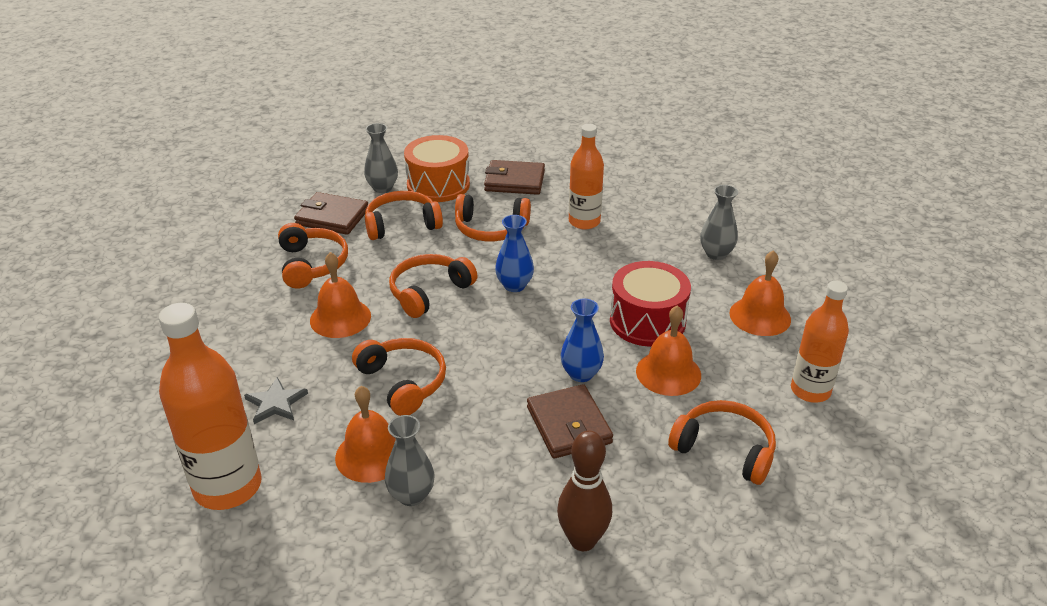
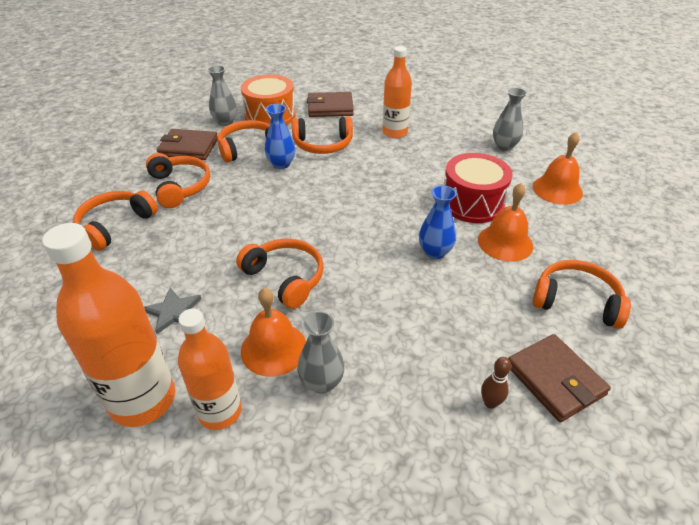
camera: 10 degrees left, 5 degrees up
orange bell [310,252,371,338] -> none
orange headphones [389,254,478,318] -> orange headphones moved to [73,191,158,251]
blue vase [495,215,534,292] -> blue vase moved to [265,104,295,169]
brown wallet [527,384,613,459] -> brown wallet moved to [508,334,611,422]
brown bowling pin [557,430,612,551] -> brown bowling pin [481,357,511,409], size x0.52
orange bottle [791,281,849,403] -> orange bottle moved to [178,309,242,430]

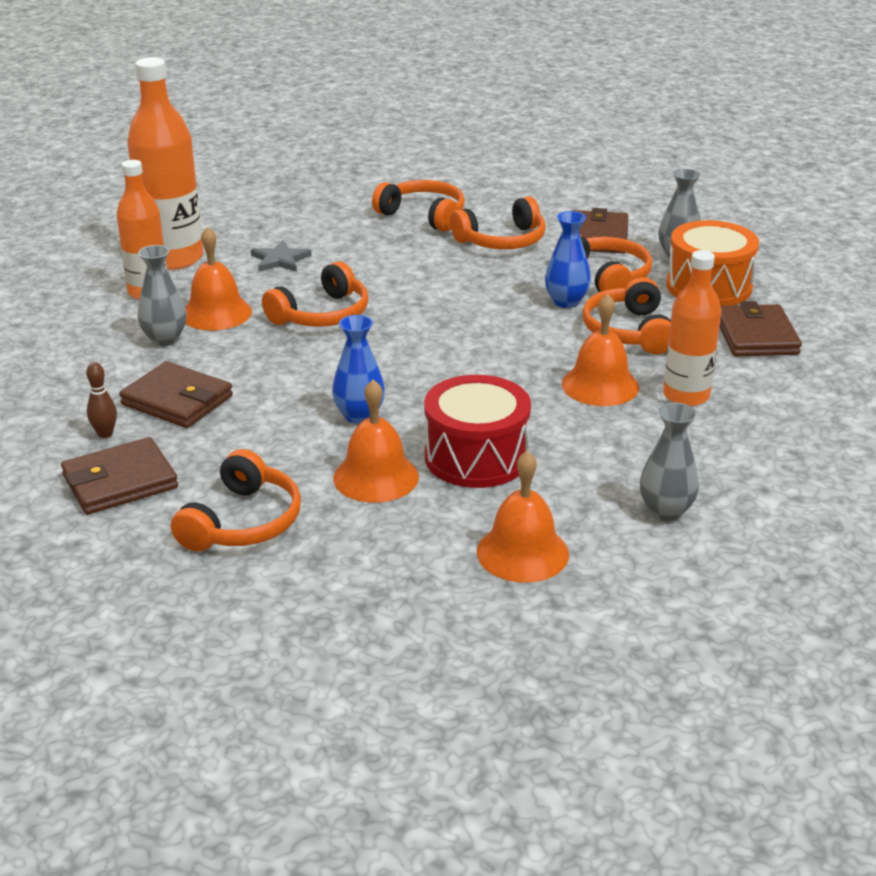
camera: 90 degrees right, 10 degrees down
none -> brown wallet [119,361,233,428]
none -> orange bell [562,293,639,406]

